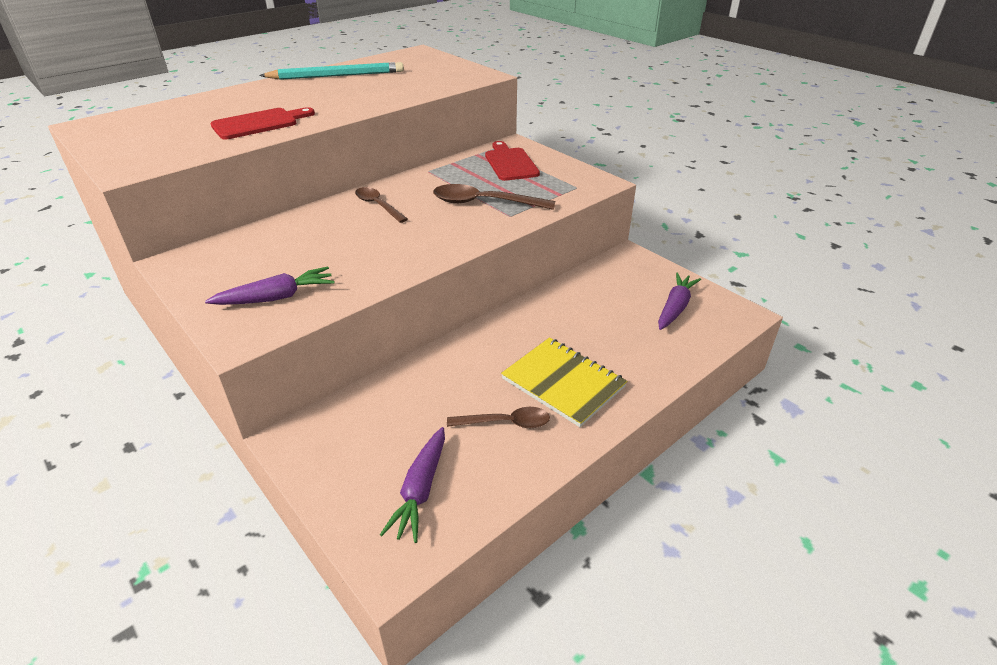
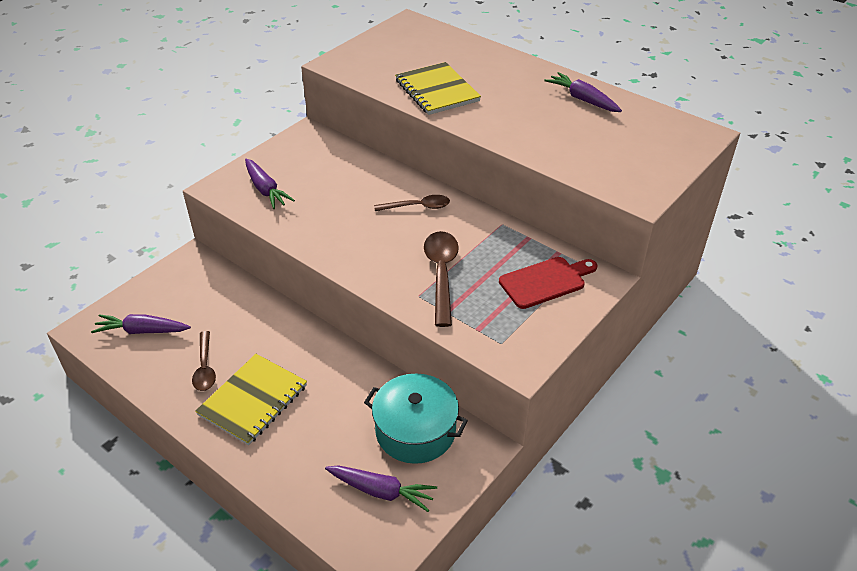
camera: 80 degrees right, 5 degrees up
red cutting board [211,107,315,139] -> yellow notebook [395,62,481,115]
turquoise pencil [259,62,404,80] -> purple carrot [544,72,622,112]
brown spoon [355,187,408,223] -> brown spoon turned 45 degrees clockwise [374,195,450,211]
none -> turquoise pot [364,374,468,464]

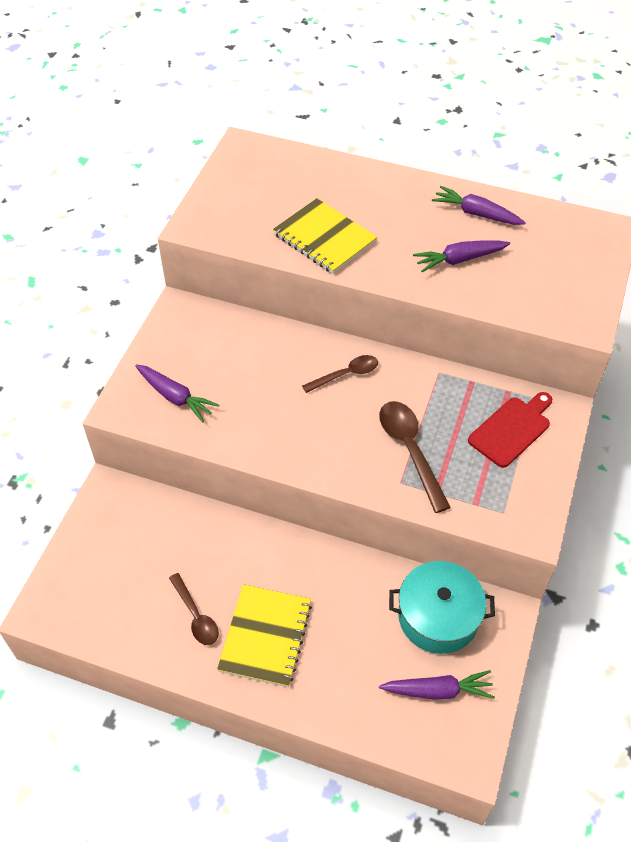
camera: 20 degrees left, 10 degrees up
purple carrot [91,314,191,334] -> purple carrot moved to [413,240,510,272]

